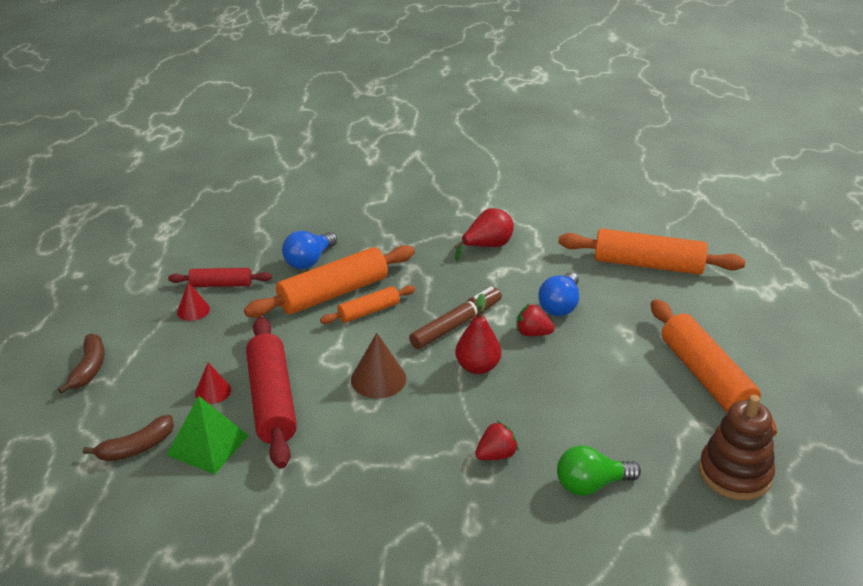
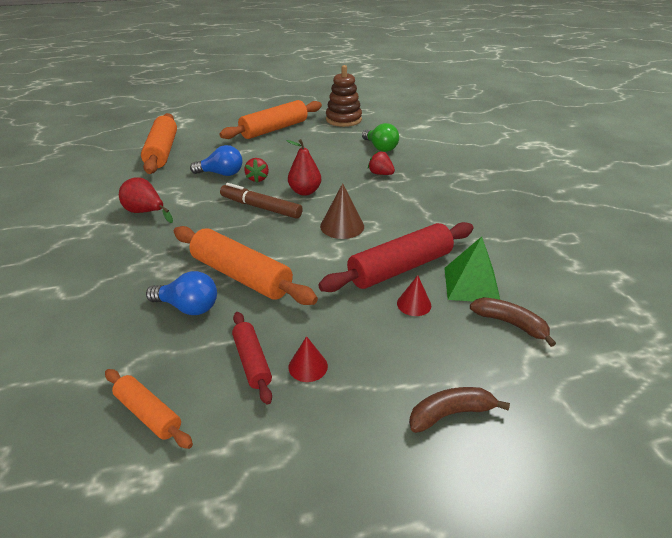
camera: 110 degrees left, 0 degrees up
orange rolling pin [320,285,416,324] -> orange rolling pin moved to [105,369,193,449]

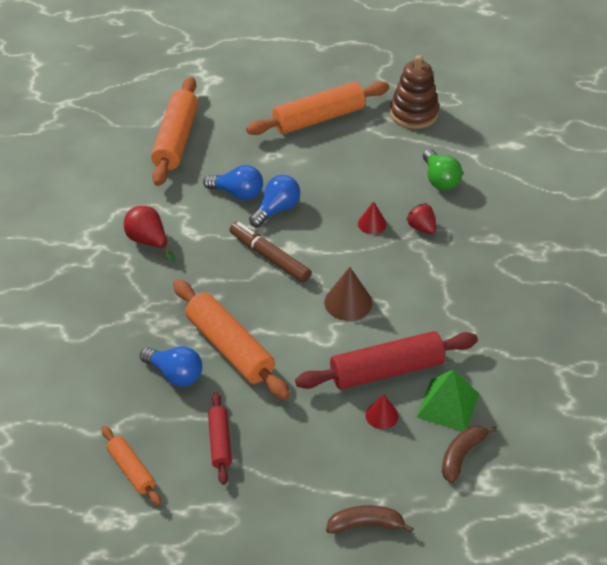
camera: 15 degrees right, 10 degrees up
red strawberry [244,158,269,183] -> blue light bulb [249,175,300,227]
red pear [286,139,321,196] -> none
red cone [288,336,328,382] -> red cone moved to [358,201,387,234]
brown banana [470,297,556,347] -> brown banana turned 105 degrees counterclockwise [442,426,497,483]

